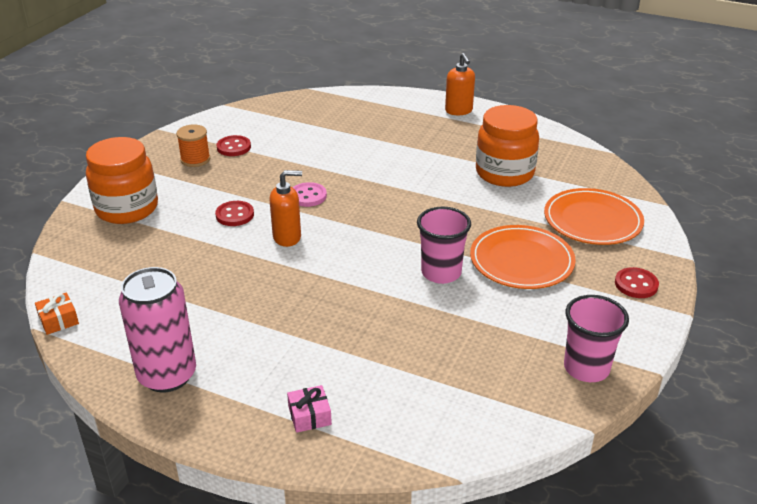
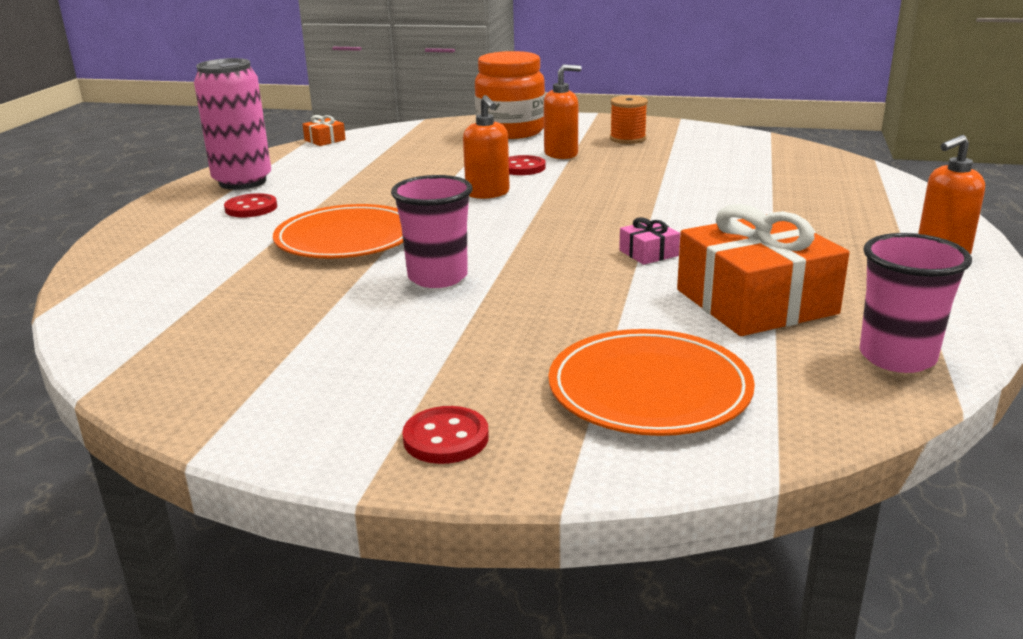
camera: 80 degrees right, 10 degrees down
red button [217,135,251,156] -> red button moved to [224,193,277,217]
pink gift [287,385,332,433] -> pink gift moved to [619,217,680,265]
pink button [293,182,327,207] -> none
orange plate [470,225,576,289] -> orange plate moved to [273,204,403,258]
orange jar [476,105,539,187] -> orange gift [677,204,849,336]
pink cup [564,295,629,382] -> pink cup moved to [860,233,972,373]
none -> orange soap dispenser [544,64,582,159]

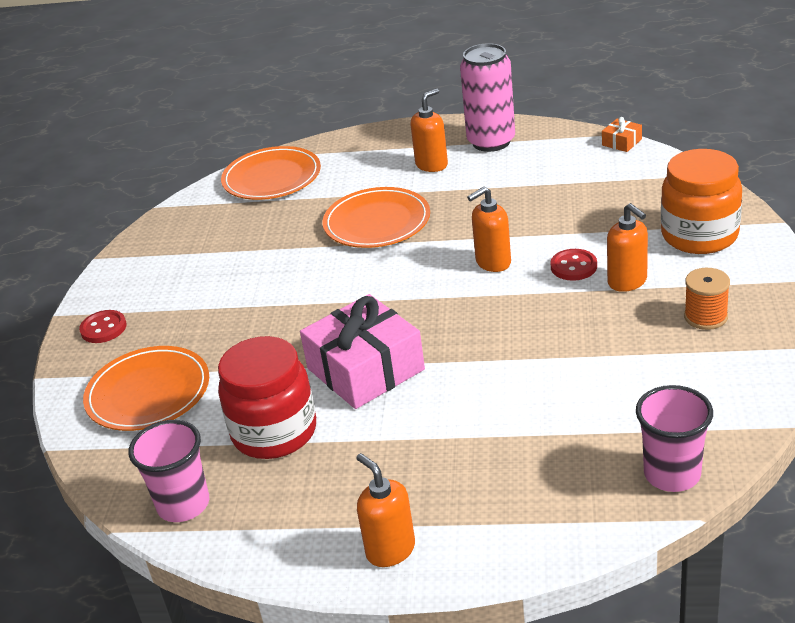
camera: 85 degrees right, 10 degrees up
red button [224,193,277,217] -> orange soap dispenser [410,89,448,172]
pink cup [391,175,473,288] -> pink cup moved to [636,385,713,492]
pink gift [619,217,680,265] -> pink gift [300,294,425,409], size x2.39
orange gift [677,204,849,336] -> red jar [218,336,316,459]
none -> orange plate [221,146,321,200]

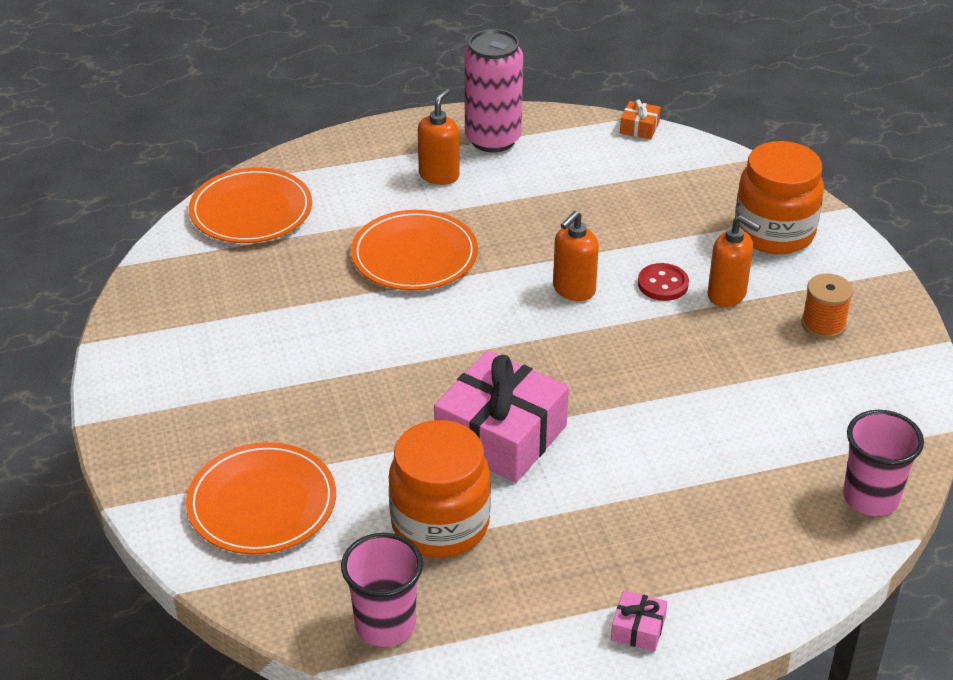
camera: 25 degrees left, 5 degrees up
red button [79,310,127,343] -> none
red jar [218,336,316,459] -> orange jar [388,420,491,558]
orange soap dispenser [356,453,415,567] -> pink gift [611,590,667,652]

